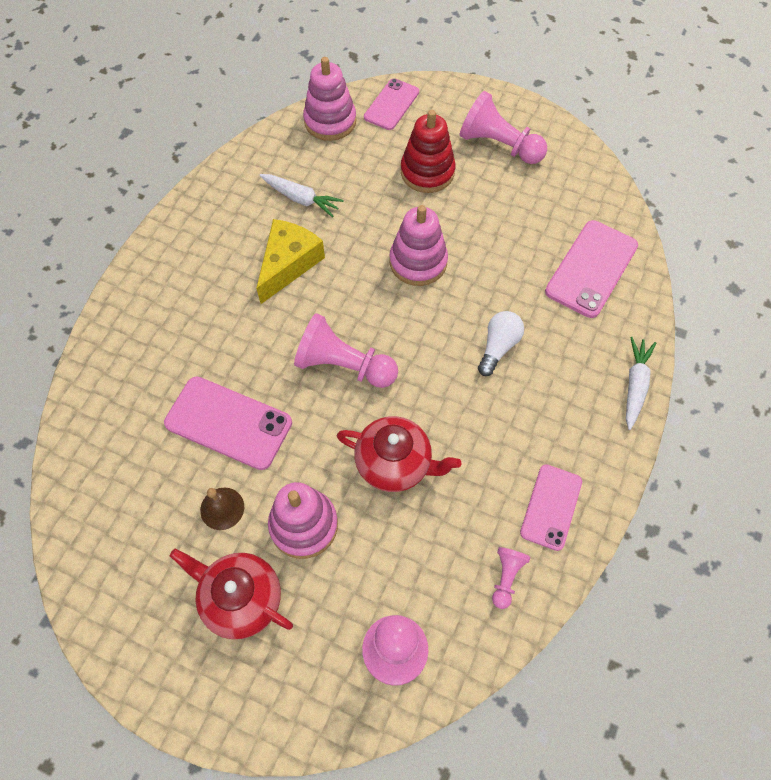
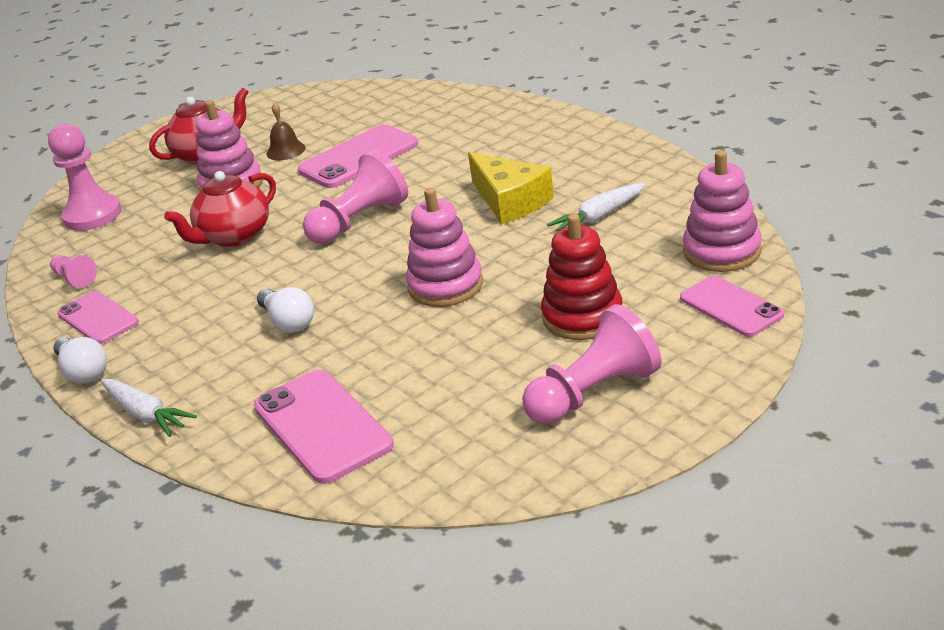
camera: 120 degrees right, 30 degrees down
none -> white light bulb [53,337,107,384]

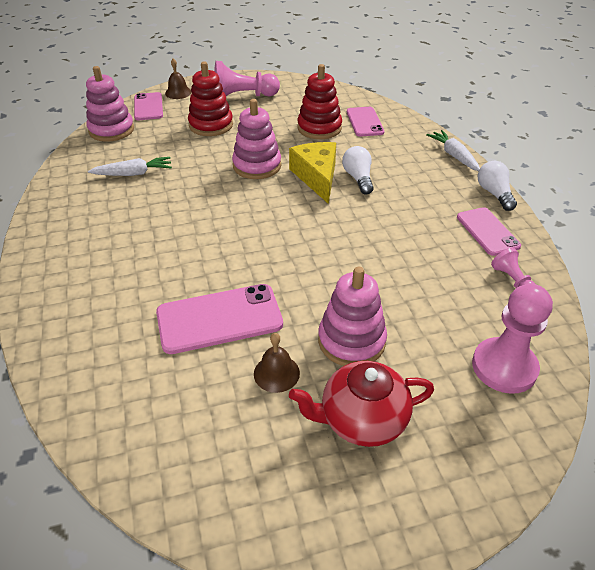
camera: 160 degrees left, 10 degrees up
red teapot [164,171,276,247] -> none
pink phone [254,370,394,484] -> pink phone [347,107,384,137], size x0.66
pink pawn [303,150,408,244] -> none
yellow cheese [468,152,554,224] -> yellow cheese moved to [289,142,336,204]
none -> brown bell [165,58,192,99]
none -> red stacking toy [298,64,342,139]

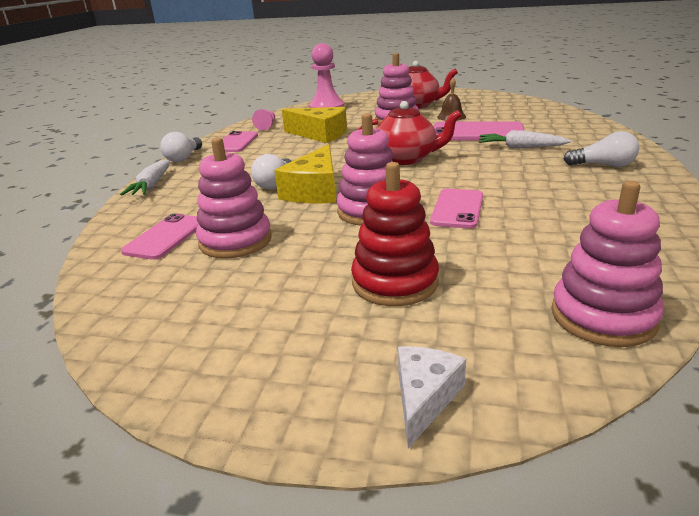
camera: 150 degrees left, 15 degrees down
white carrot [88,157,172,176] -> white carrot moved to [479,130,571,149]
pink phone [134,92,163,120] -> pink phone moved to [430,189,483,229]
brown bell [165,58,192,99] -> white cheese [398,346,466,449]
pink pawn [214,61,280,96] -> none
red stacking toy [298,64,342,139] -> pink stacking toy [196,137,272,259]
none -> yellow cheese [282,107,347,143]
none -> red teapot [358,101,462,165]
none -> white light bulb [564,131,639,167]

